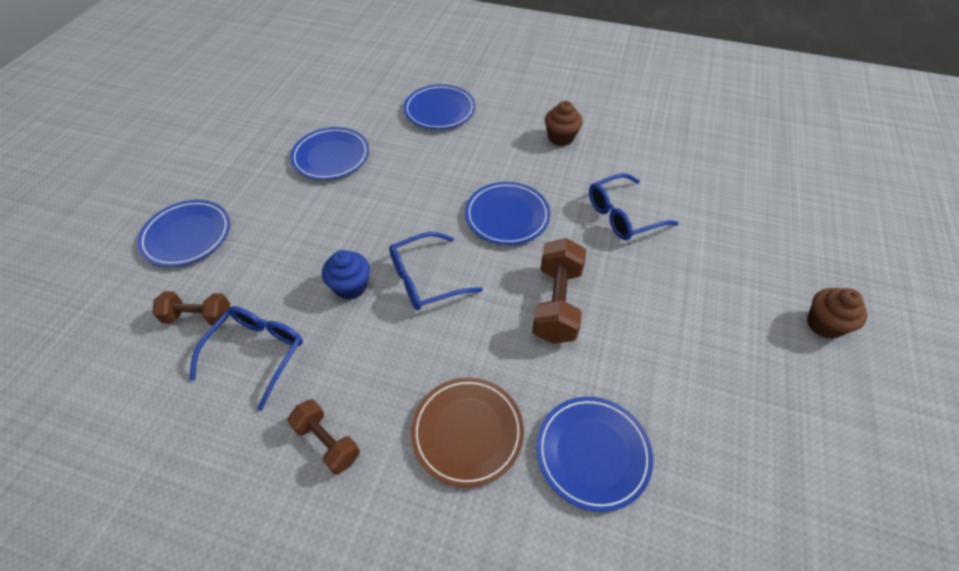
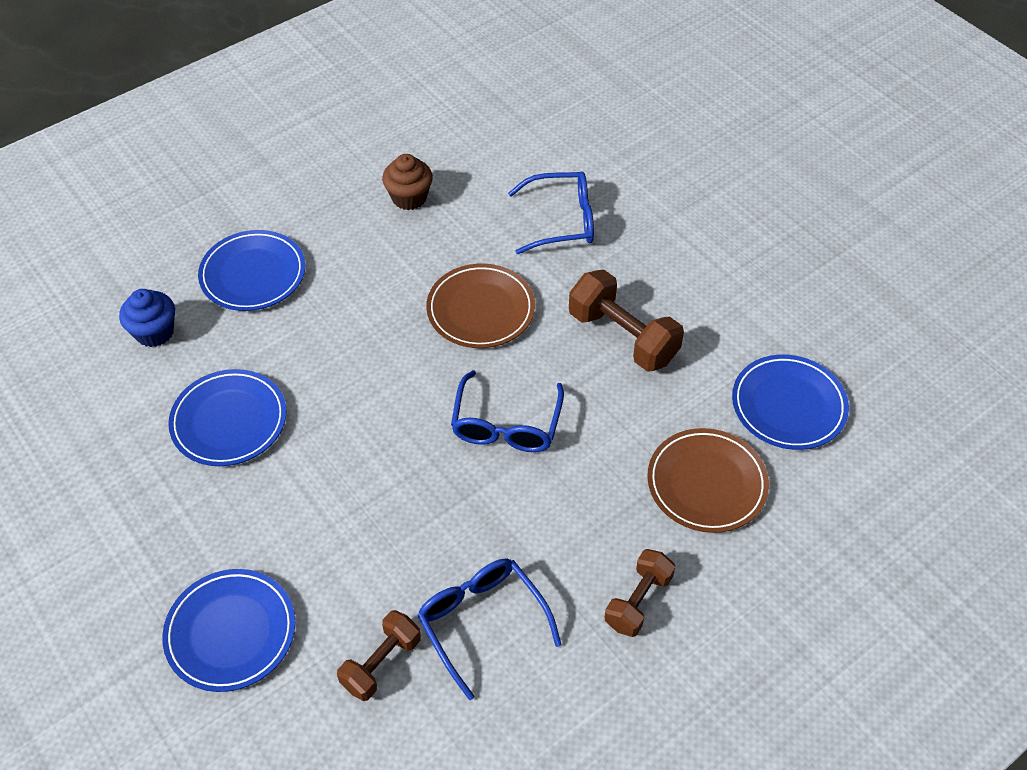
camera: 55 degrees left, 0 degrees up
brown dumbbell [287,399,360,474] -> brown dumbbell turned 45 degrees counterclockwise [604,549,675,637]
blue cupcake [322,250,370,300] -> blue cupcake moved to [119,289,175,347]
blue plate [465,182,550,245] -> brown plate [426,264,535,348]
blue glasses [589,173,679,240] -> blue glasses turned 105 degrees counterclockwise [508,172,594,254]
brown cupcake [807,288,867,339] -> none

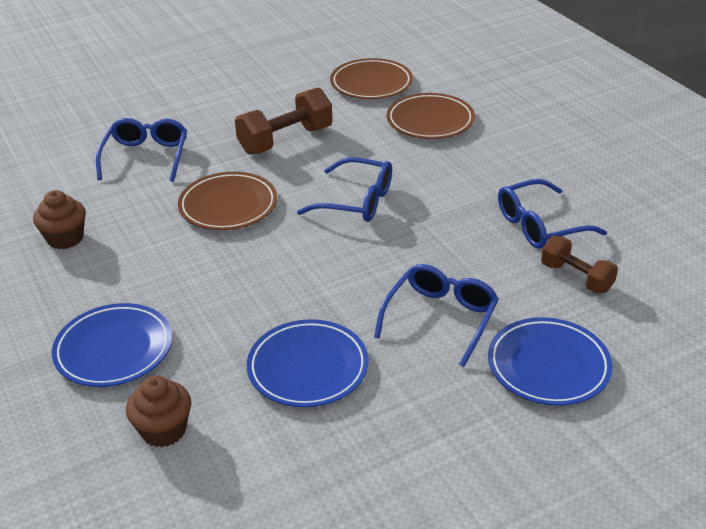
camera: 80 degrees left, 15 degrees down
blue cupcake [119,289,175,347] -> brown cupcake [126,376,191,447]
brown dumbbell [604,549,675,637] -> none
blue plate [732,354,849,450] -> brown plate [330,58,413,99]
none -> blue glasses [374,264,499,367]

